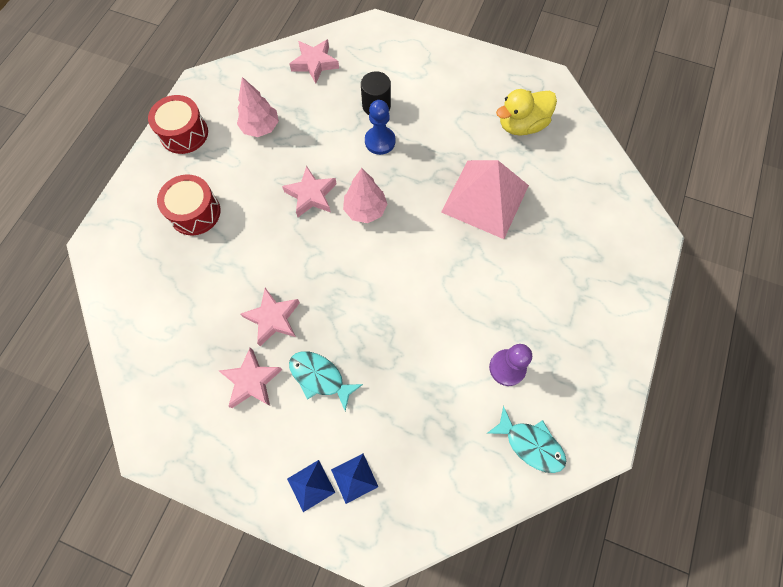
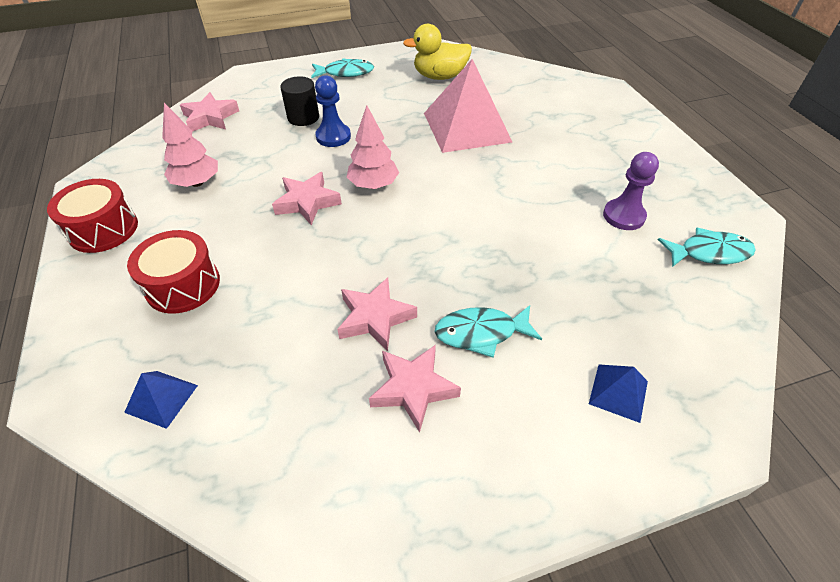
camera: 40 degrees left, 20 degrees down
blue pyramid [287,460,336,512] -> blue pyramid moved to [124,371,198,429]
yellow duck [496,89,557,136] -> yellow duck turned 60 degrees clockwise [403,24,472,80]
none -> turquoise fish [311,58,374,78]

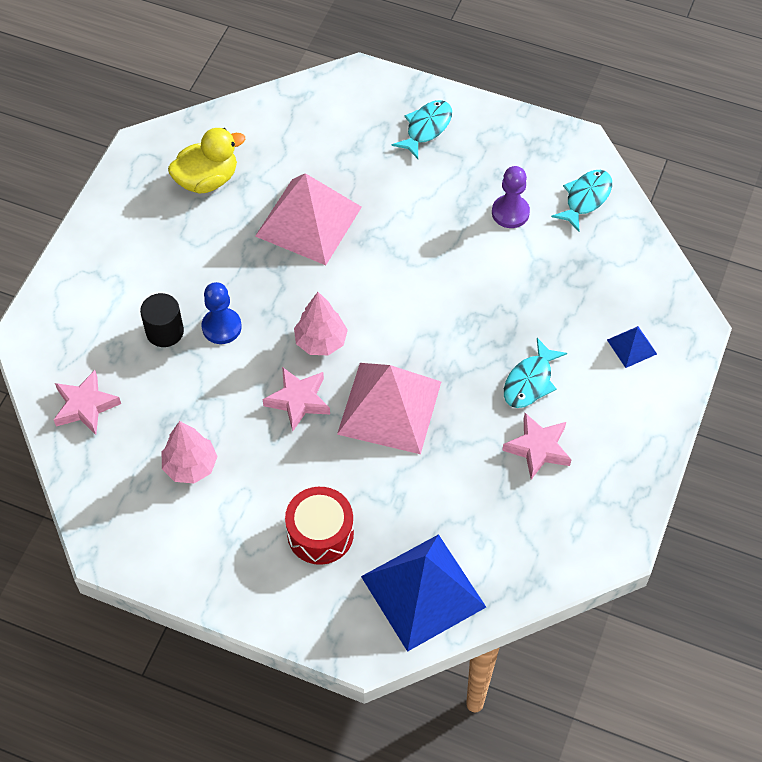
camera: 50 degrees left, 10 degrees up
red drum [47,179,138,253] -> none
blue pyramid [124,371,198,429] -> blue pyramid [361,534,486,652], size x2.27
turquoise fish [311,58,374,78] -> turquoise fish moved to [392,100,452,159]
pink star [337,277,417,351] -> none
yellow duck [403,24,472,80] -> yellow duck turned 150 degrees counterclockwise [168,128,245,194]
none -> pink pyramid [337,363,441,454]

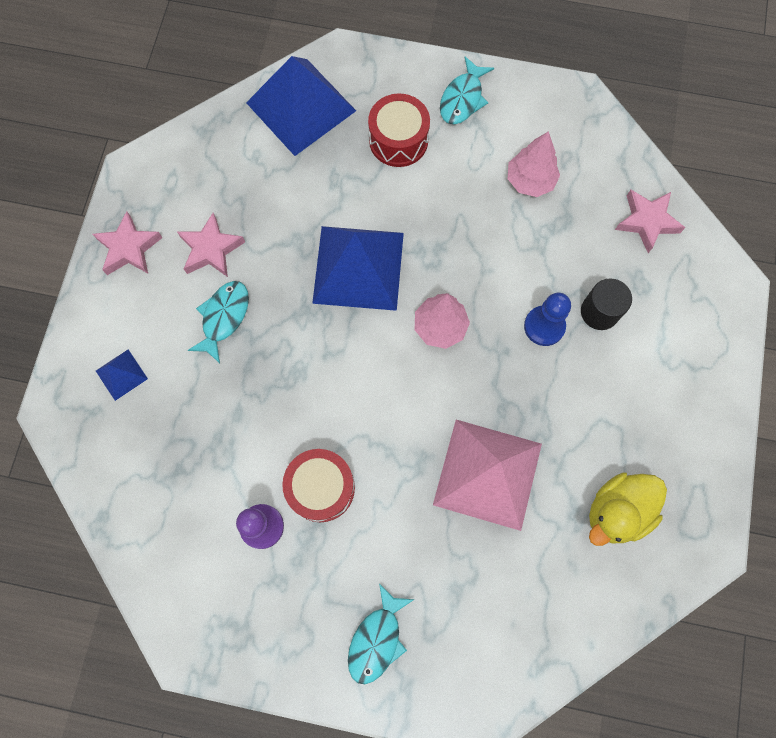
camera: 170 degrees right, 15 degrees up
pink star [263,367,330,431] -> pink star moved to [93,211,163,275]
pink pyramid [337,363,441,454] -> blue pyramid [312,226,404,311]
turquoise fish [551,170,612,232] -> turquoise fish moved to [440,56,494,124]
none -> red drum [282,449,355,522]

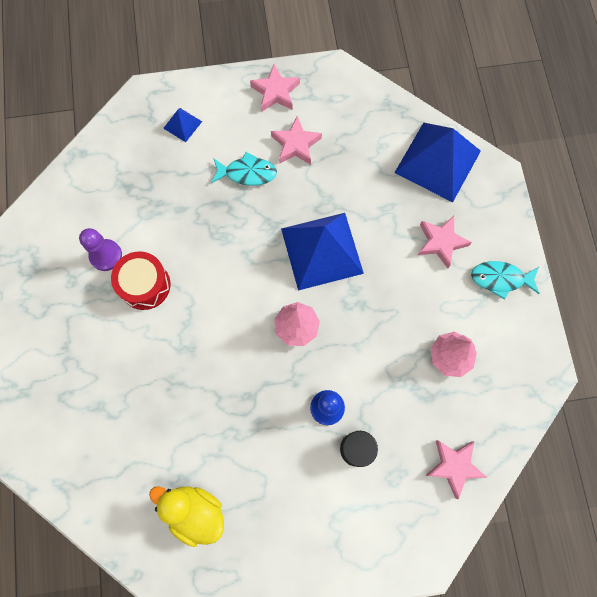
camera: 70 degrees right, 0 degrees up
turquoise fish [348,583,415,684] -> none
red drum [368,93,430,167] -> pink star [418,216,472,268]
pink pyramid [433,420,542,531] -> none

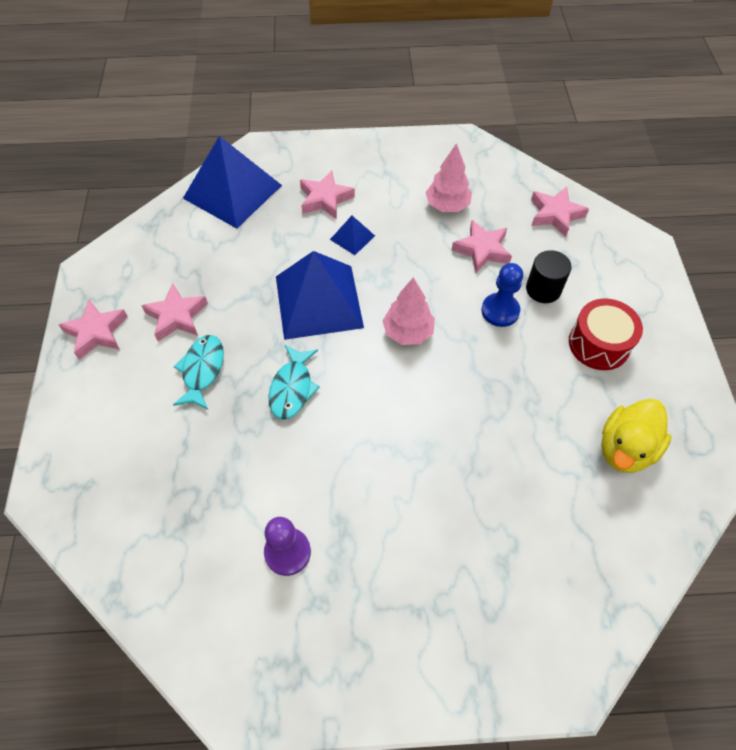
camera: 85 degrees left, 15 degrees down
red drum [111,251,170,310] -> red drum moved to [569,299,643,370]
blue pyramid [163,108,202,142] -> blue pyramid moved to [330,216,375,255]
turquoise fish [471,261,540,300] -> turquoise fish moved to [269,345,320,419]
none -> pink star [451,220,512,273]

